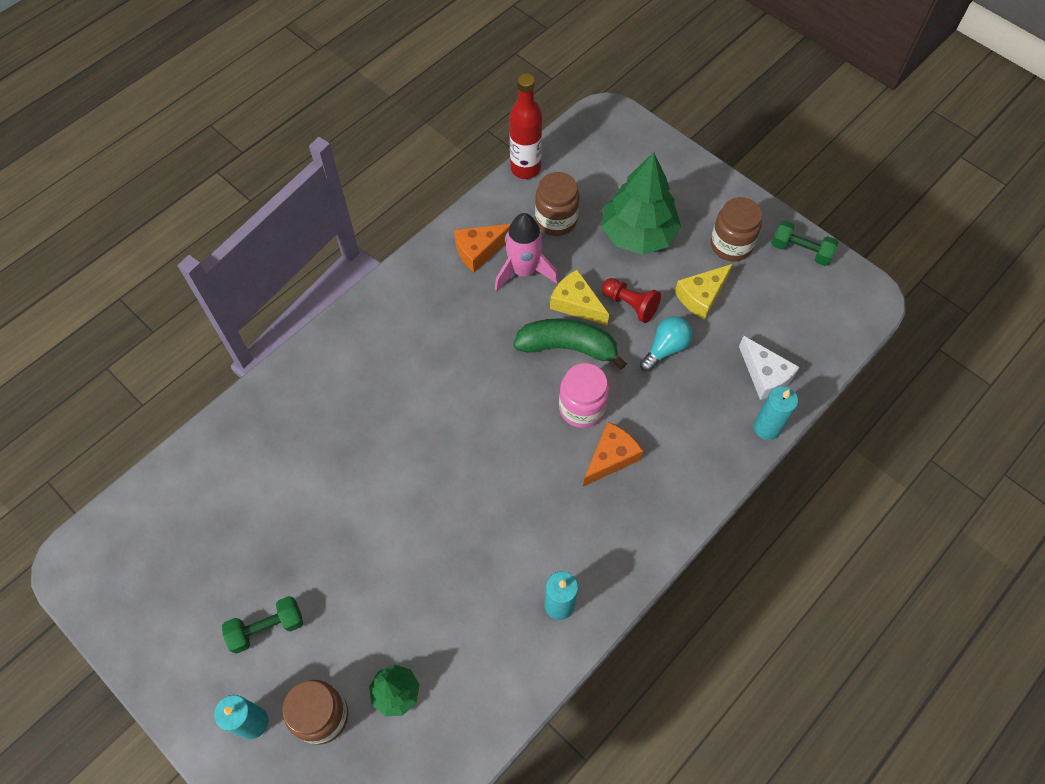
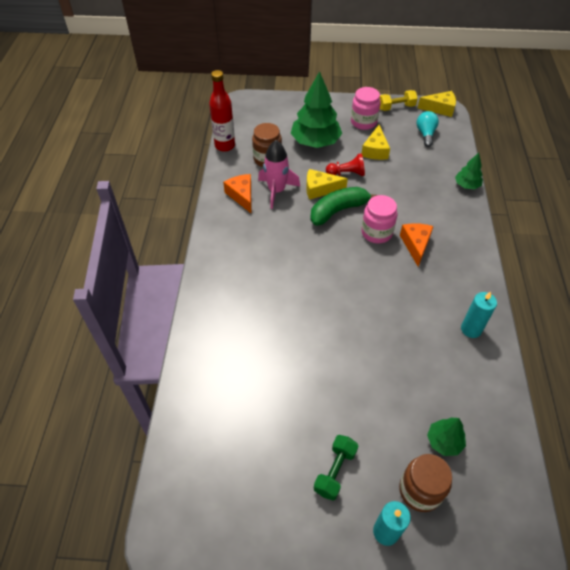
camera: 40 degrees left, 10 degrees down
orange cheese [454,224,511,272] -> orange cheese turned 135 degrees clockwise [223,174,251,213]
turquoise light bulb [640,316,693,372] -> turquoise light bulb moved to [417,111,439,147]
brown jar [710,197,762,261] -> pink jar [351,87,381,130]
white cheese [739,336,800,400] -> none
turquoise candle [754,386,798,440] -> green tree [455,153,483,189]
green dumbbell [771,220,838,266] -> yellow dumbbell [380,90,418,111]
none -> yellow cheese [418,91,456,117]

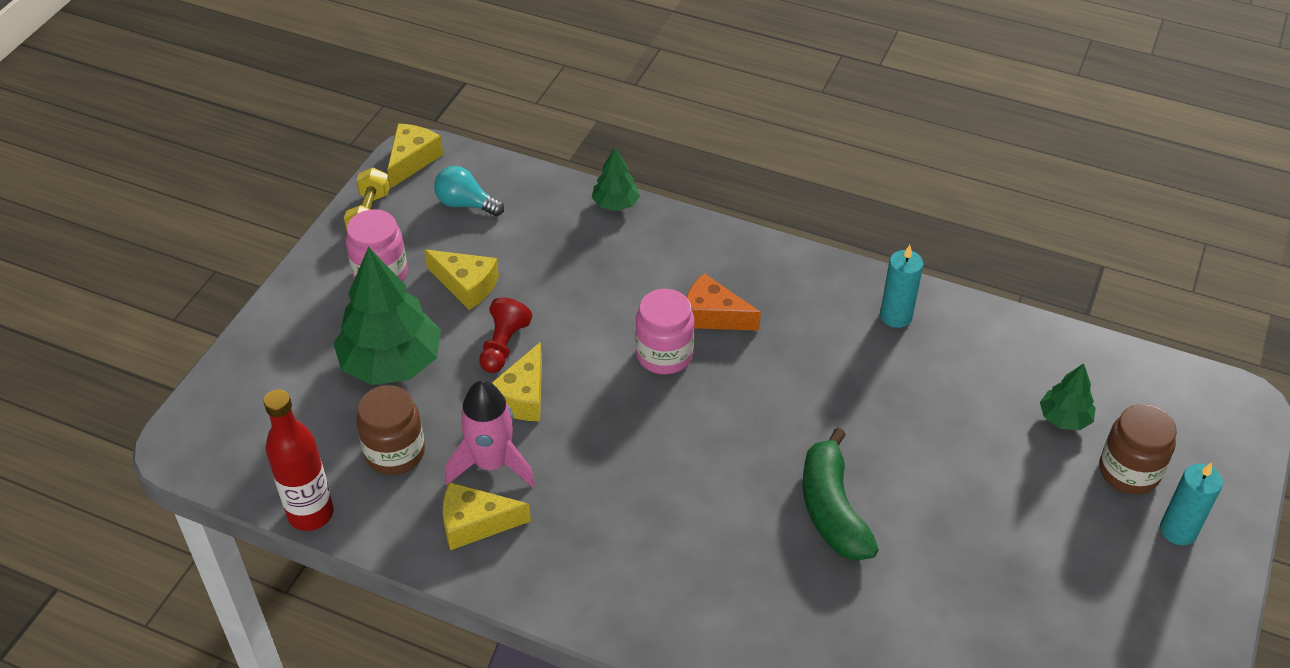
camera: 70 degrees left, 5 degrees down
orange cheese [223,174,251,213] -> yellow cheese [443,482,531,550]
green banana [310,187,377,226] -> green banana moved to [803,428,879,561]
green dumbbell [314,435,358,501] -> none

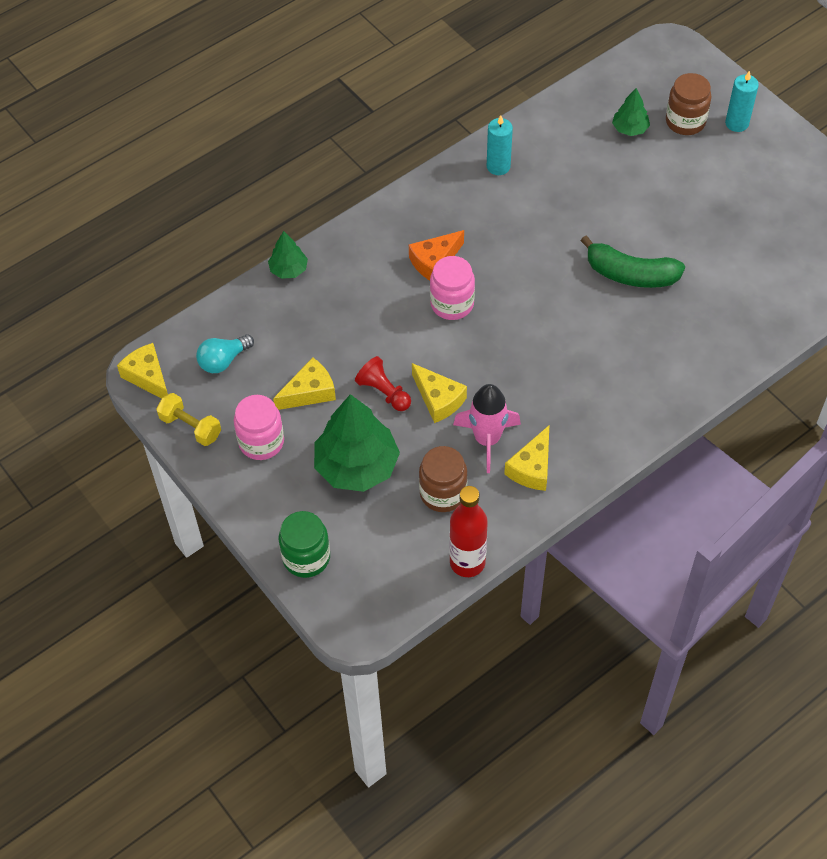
camera: 60 degrees left, 10 degrees up
none -> green jar [279,511,330,578]

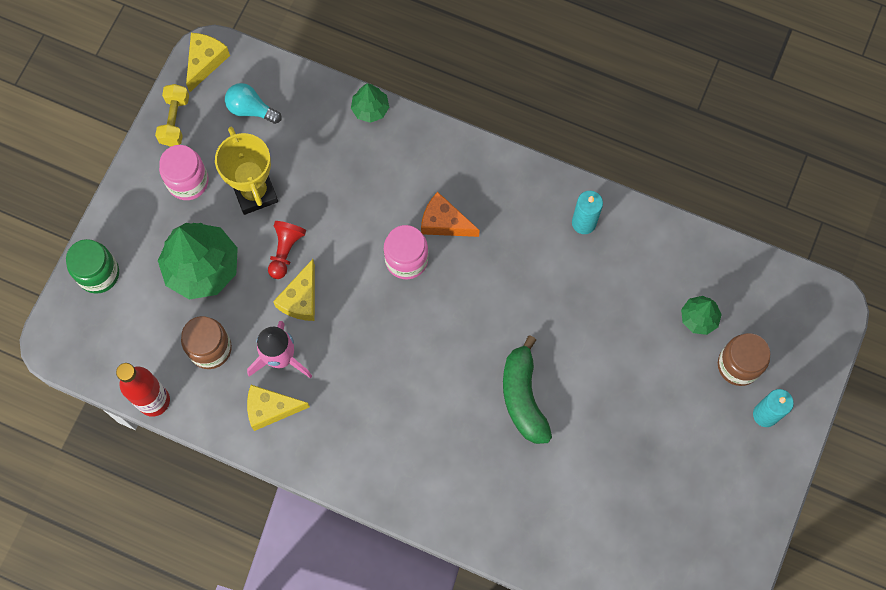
camera: 60 degrees right, 15 degrees up
yellow cheese [273,357,336,410] -> yellow trophy [215,127,278,215]

